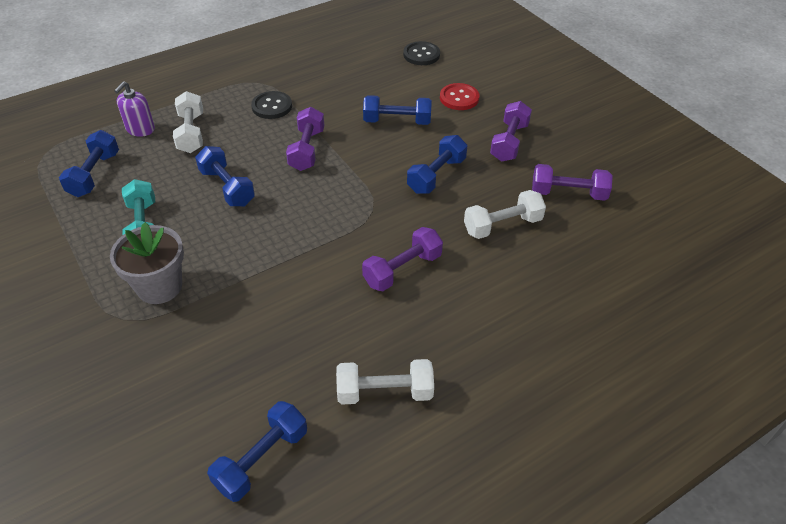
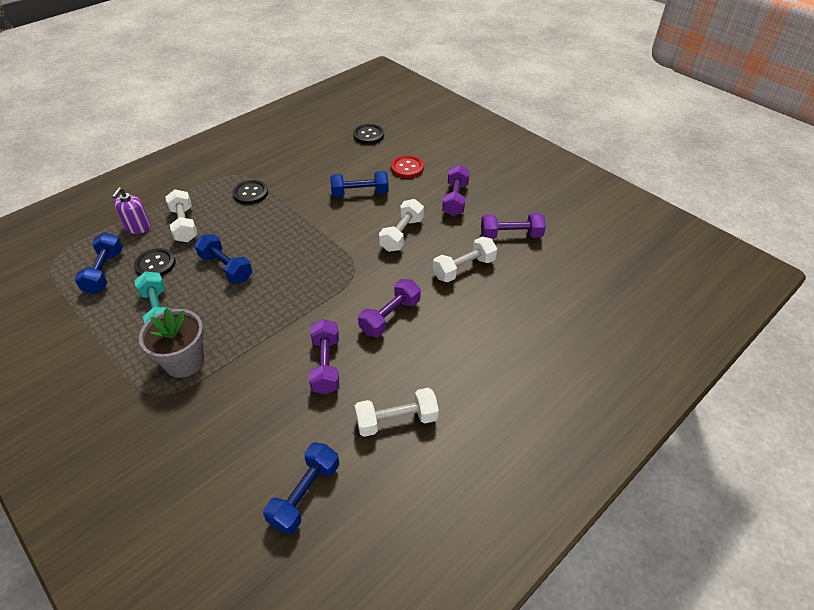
camera: 10 degrees left, 0 degrees up
purple dumbbell [286,107,324,171] -> purple dumbbell moved to [309,319,339,394]
blue dumbbell [407,135,467,194] -> white dumbbell [379,199,424,252]
none -> black button [134,248,176,276]

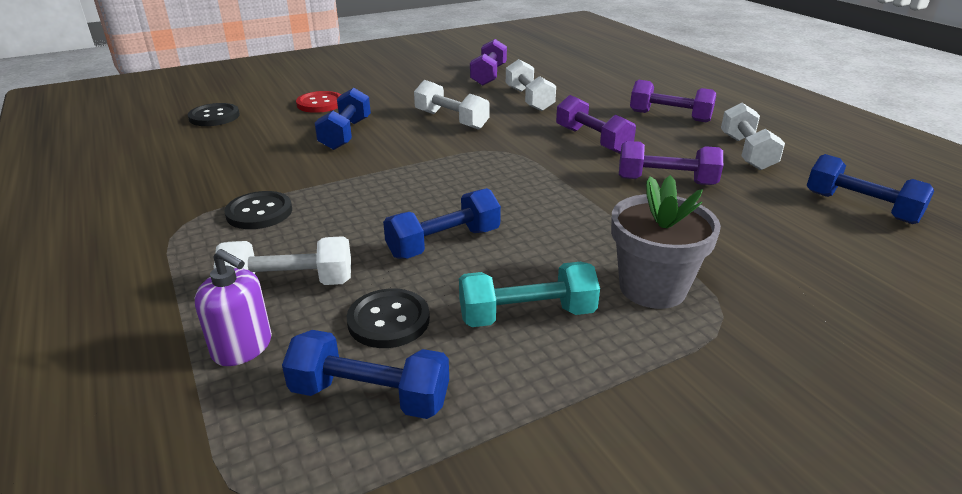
camera: 75 degrees left, 15 degrees down
purple dumbbell [442,165,470,216] -> purple dumbbell moved to [630,80,716,122]

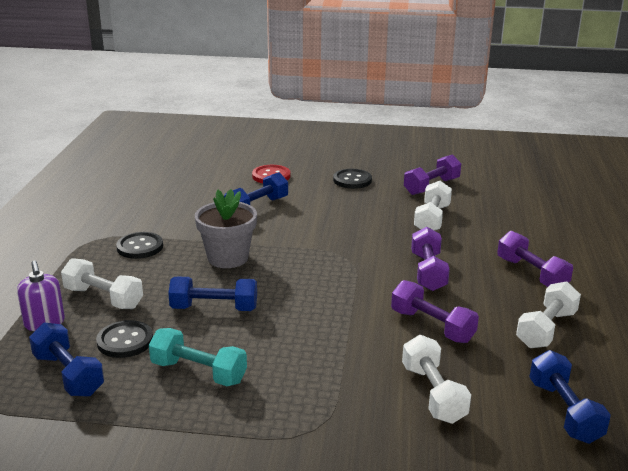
camera: 35 degrees right, 5 degrees down
black button [188,103,240,126] -> black button moved to [333,169,372,189]
white dumbbell [414,80,490,130] -> white dumbbell moved to [402,335,471,424]
grey flower pot [611,175,721,309] -> grey flower pot moved to [195,189,257,268]

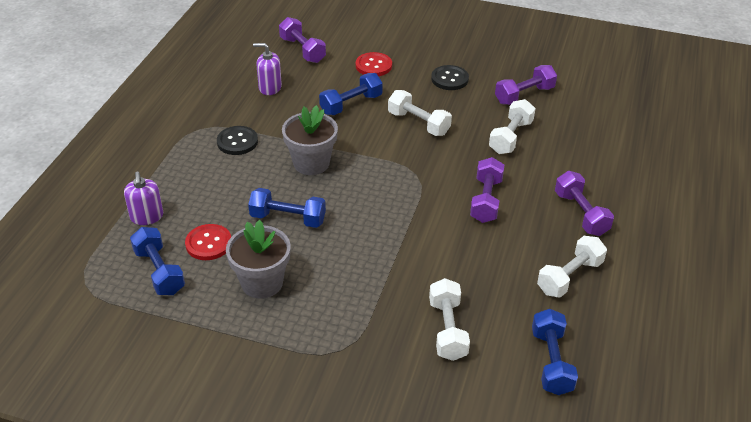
camera: 10 degrees right, 15 degrees up
white dumbbell [61,258,143,309] -> white dumbbell moved to [388,90,452,136]
black button [96,320,153,358] -> red button [185,224,231,260]
turquoise dumbbell [149,328,247,386] -> grey flower pot [226,220,291,299]
purple dumbbell [391,280,479,343] -> purple dumbbell moved to [279,17,326,63]
none -> purple soap dispenser [253,43,282,95]

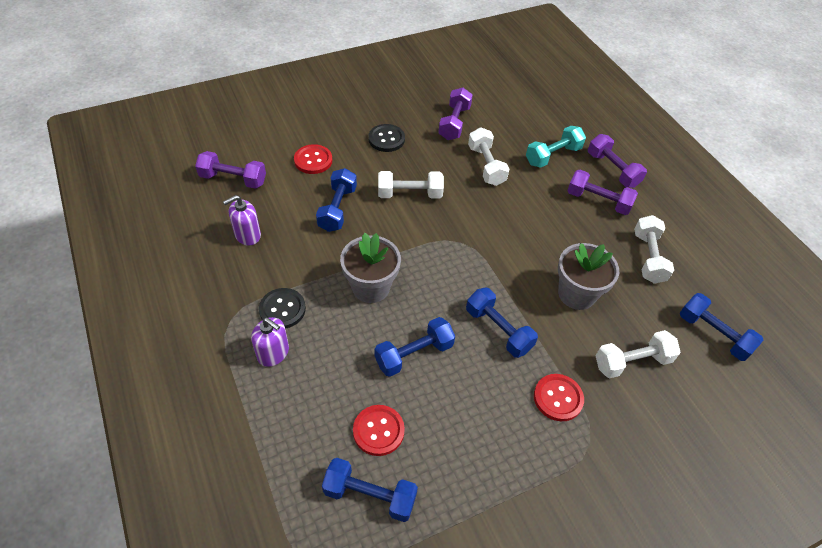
camera: 45 degrees left, 10 degrees up
purple soap dispenser [124,172,163,225] -> purple soap dispenser moved to [251,317,289,367]
grey flower pot [226,220,291,299] -> grey flower pot moved to [558,243,619,310]
white dumbbell [429,278,470,361] -> white dumbbell turned 60 degrees counterclockwise [596,330,681,378]
purple dumbbell [470,157,504,223] -> purple dumbbell moved to [588,134,647,188]
none -> blue dumbbell [466,288,538,358]
none -> turquoise dumbbell [526,126,586,168]
none -> red button [534,374,584,421]

